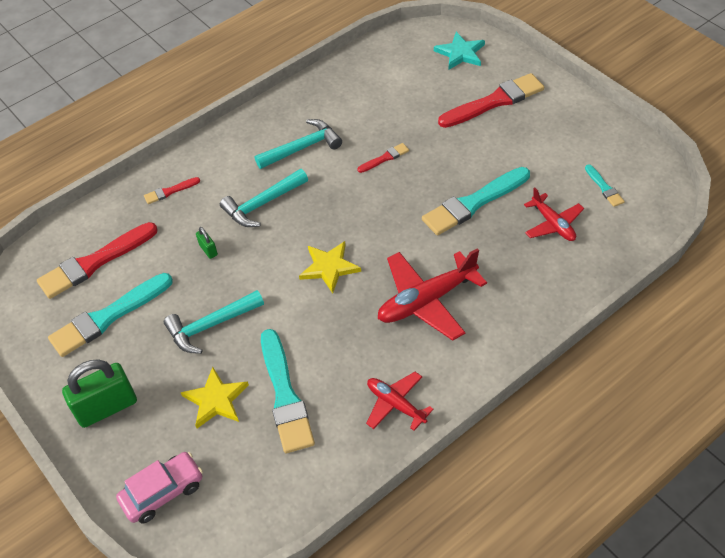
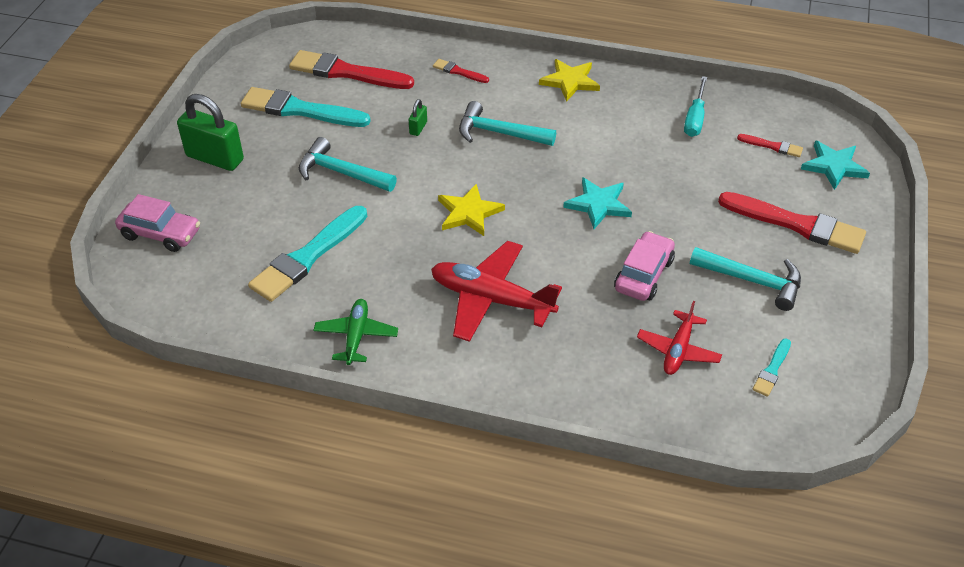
camera: 50 degrees right, 5 degrees down
yellow star [180,367,249,428] -> yellow star moved to [539,59,600,102]
turquoise hammer [255,119,342,169] -> turquoise hammer moved to [690,247,801,311]
red brush [357,143,409,173] -> red brush moved to [737,134,803,157]
red plane [366,372,434,431] -> green plane [313,299,398,365]
turquoise brush [422,167,530,235] -> pink car [614,231,675,301]
none -> turquoise star [563,177,632,229]
none -> turquoise screwdriver [684,76,707,137]

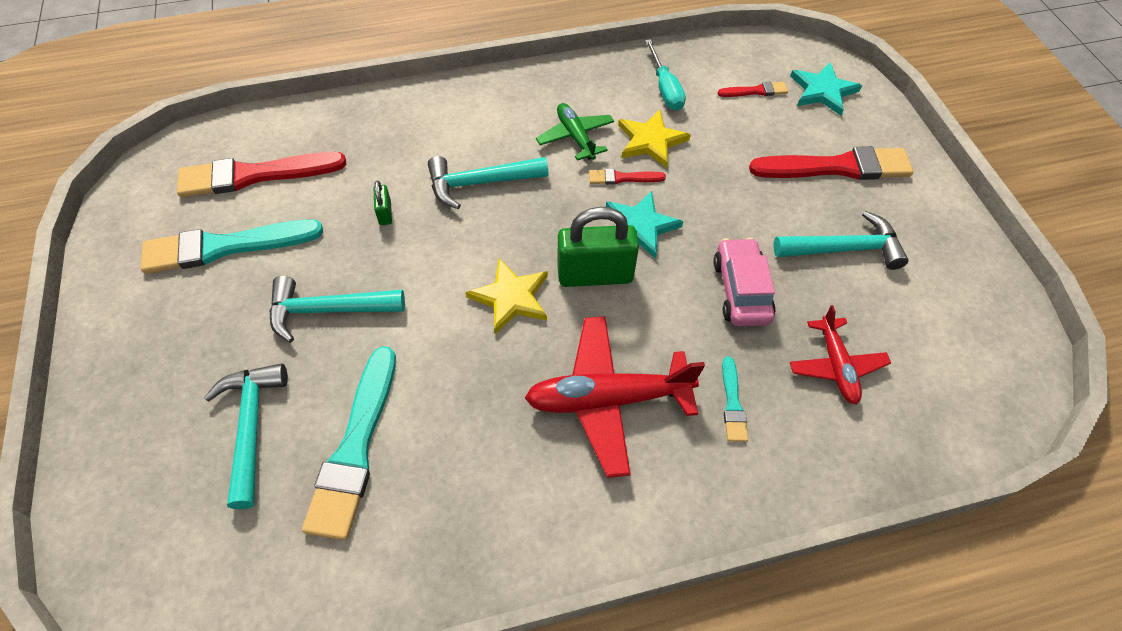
camera: 30 degrees left, 10 degrees up
pink car [115,194,200,252] -> none
green padlock [177,94,244,171] -> green padlock moved to [557,207,639,287]
green plane [313,299,398,365] -> green plane moved to [536,103,614,161]
red brush [433,59,489,83] -> red brush moved to [589,169,666,185]
yellow star [539,59,600,102] -> yellow star moved to [618,110,691,168]
turquoise brush [753,338,791,397] -> turquoise brush moved to [722,357,748,442]
none -> turquoise hammer [204,363,288,509]

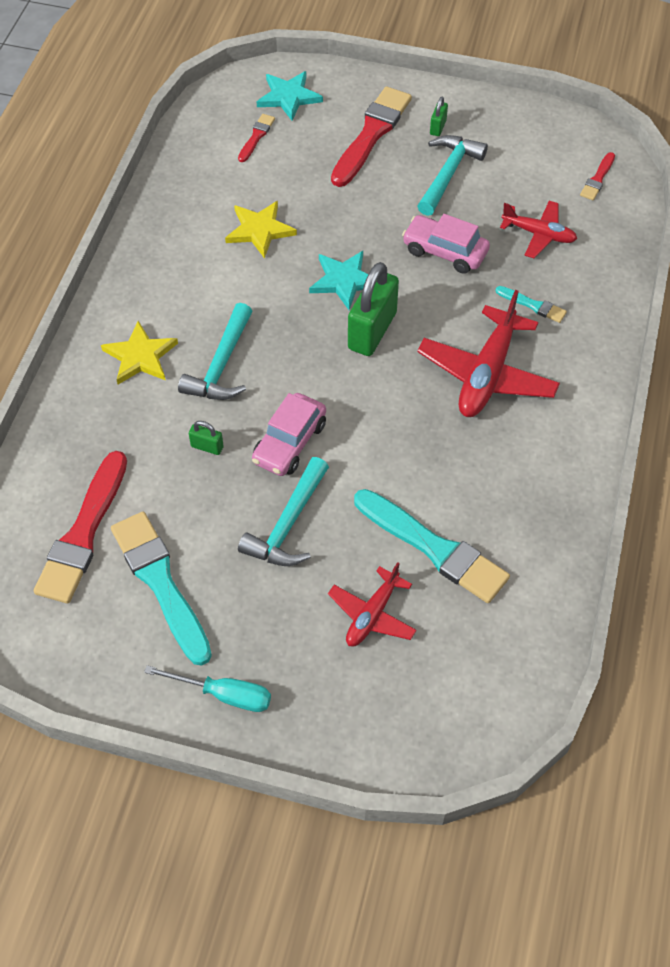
camera: 60 degrees left, 0 degrees up
turquoise brush [141,219,323,274] -> turquoise brush turned 135 degrees clockwise [111,512,212,666]
turquoise hammer [204,363,288,509] -> red plane [328,562,417,647]
yellow star [465,258,548,334] -> yellow star moved to [101,321,178,385]
green plane [536,103,614,161] -> none
red brush [589,169,666,185] -> red brush moved to [580,152,615,200]
turquoise screwdriver [645,39,686,111] -> turquoise screwdriver moved to [144,665,271,712]
none -> pink car [252,393,326,476]
none -> green padlock [430,97,448,136]

